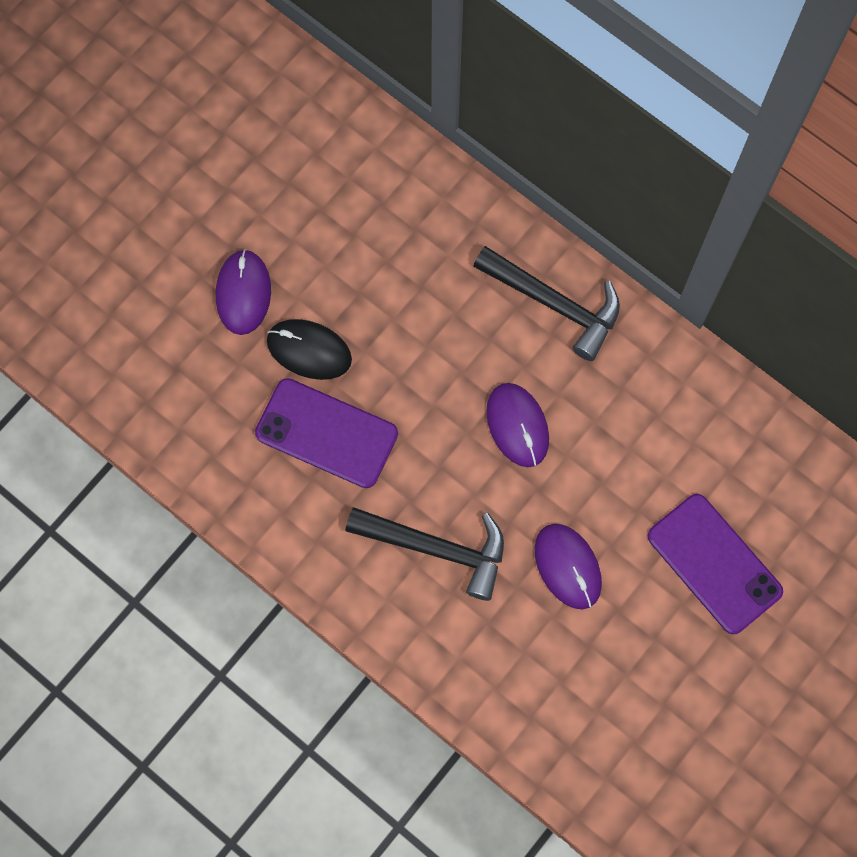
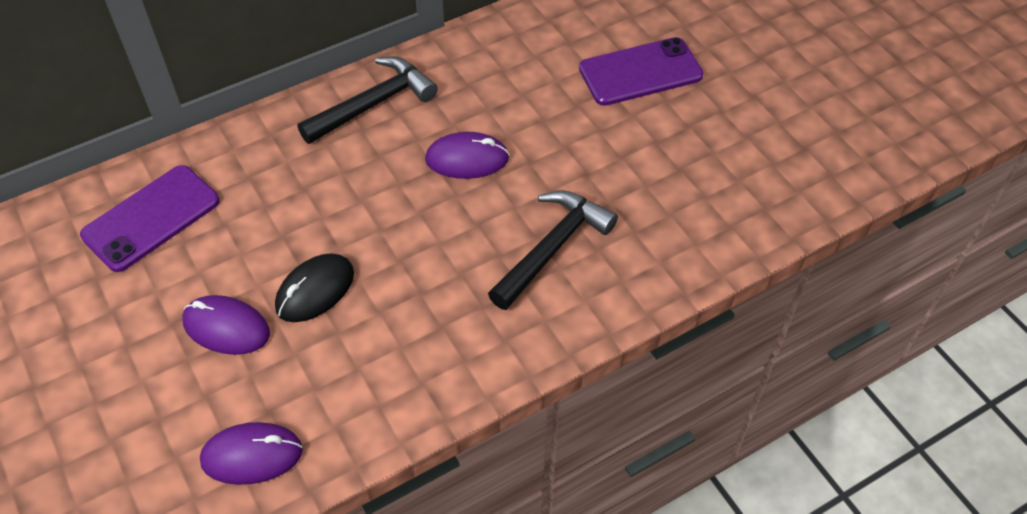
camera: 70 degrees left, 20 degrees down
purple phone [255,378,398,488] -> purple phone moved to [80,165,220,272]
purple mouse [535,524,602,609] -> purple mouse moved to [200,422,303,485]

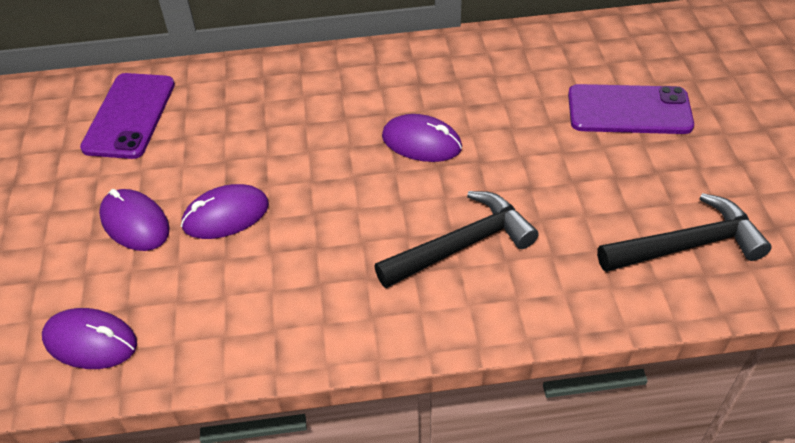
camera: 25 degrees right, 5 degrees down
purple phone [80,165,220,272] -> purple phone turned 60 degrees counterclockwise [80,73,175,159]
black mouse [275,253,354,322] -> purple mouse [181,184,269,239]
black hammer [298,56,438,144] -> black hammer moved to [597,193,772,272]

